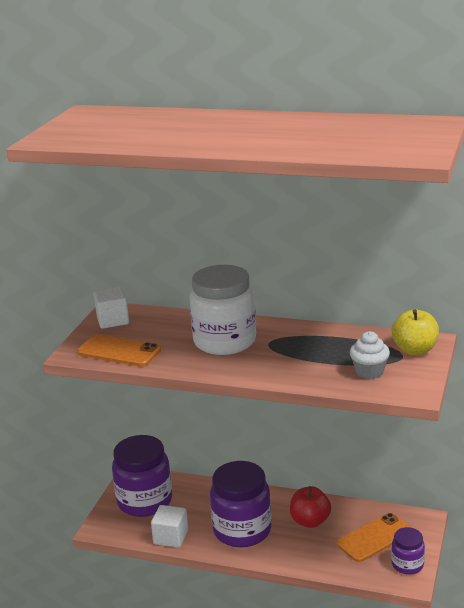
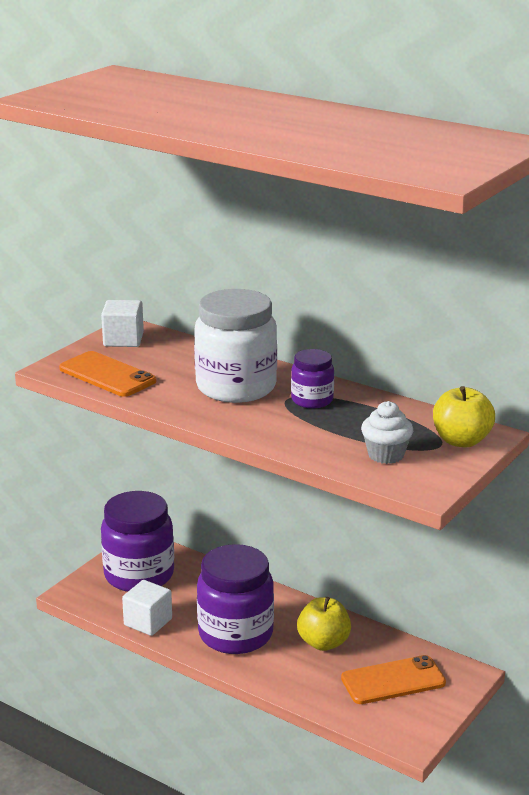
camera: 15 degrees right, 0 degrees up
red apple [290,486,331,528] -> yellow apple [297,597,351,651]
purple jar [391,527,425,575] -> purple jar moved to [291,349,334,408]

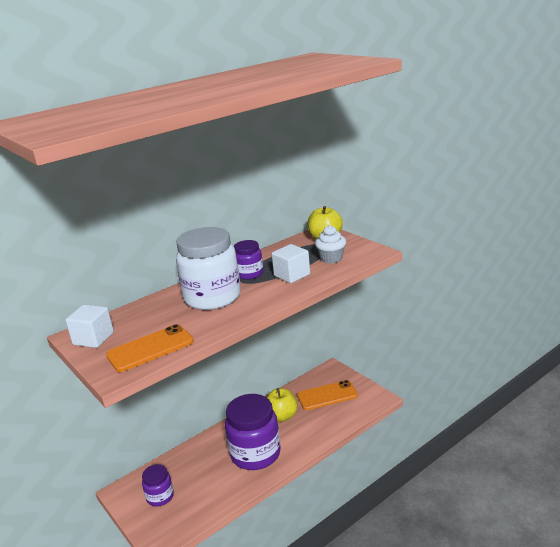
camera: 70 degrees left, 0 degrees up
purple jar [101,491,174,592] -> purple jar [142,464,174,507], size x0.51
white cube [122,580,172,636] -> white cube moved to [272,244,310,283]
orange phone [341,655,446,704] -> orange phone turned 75 degrees clockwise [297,380,358,410]

